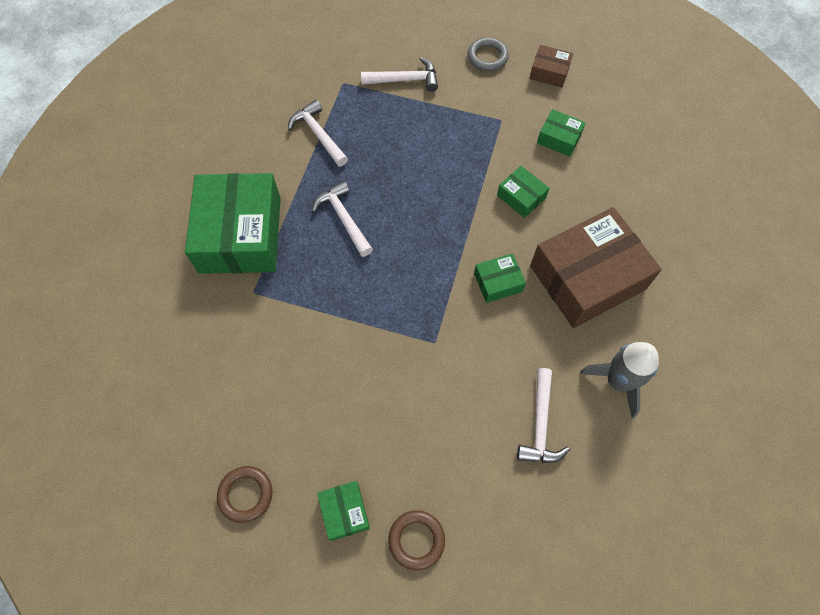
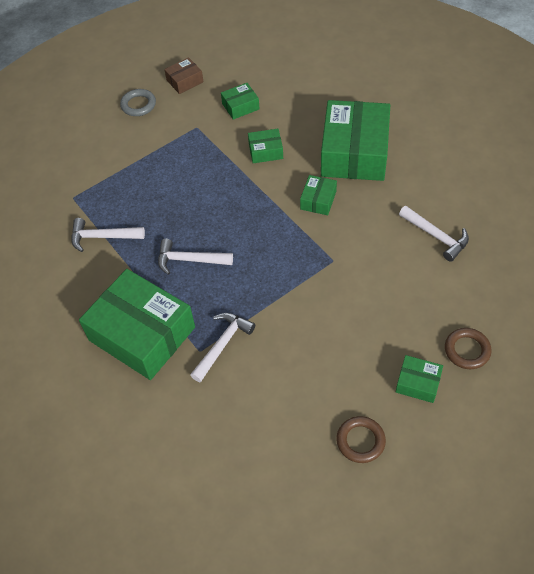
camera: 50 degrees left, 10 degrees down
white hammer [361,57,438,92] -> white hammer moved to [190,313,255,383]
brown box [530,207,662,328] -> green box [321,100,390,181]
grey rocket [580,342,659,418] -> none

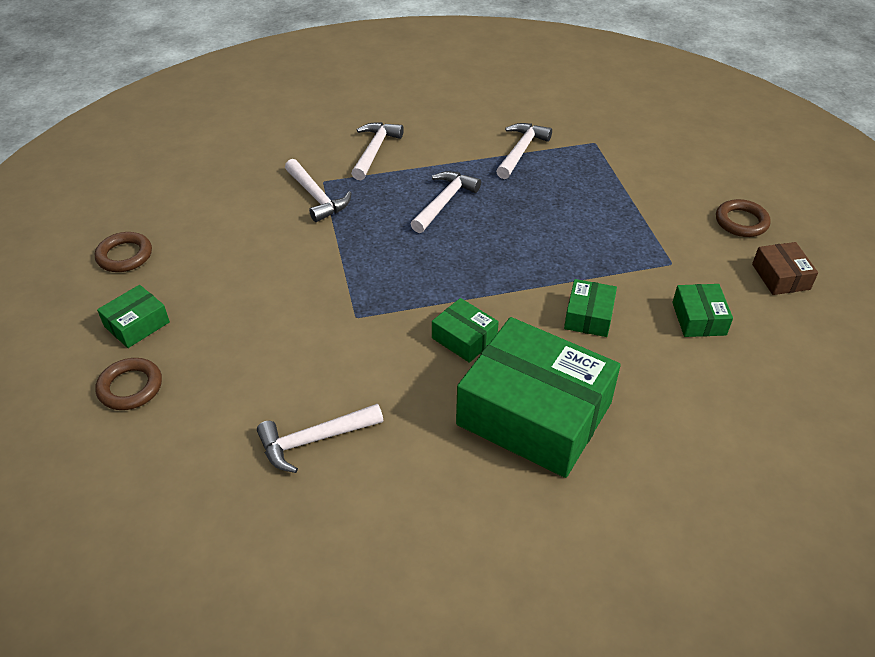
camera: 110 degrees right, 10 degrees down
green box [79,269,195,380] -> white hammer [351,122,404,180]
grey ring [120,89,156,116] -> brown ring [716,199,771,237]

